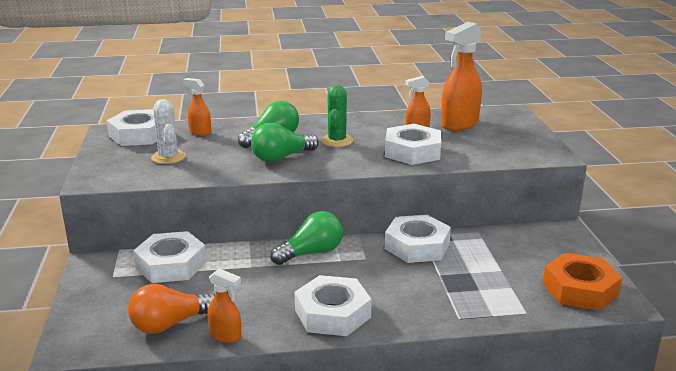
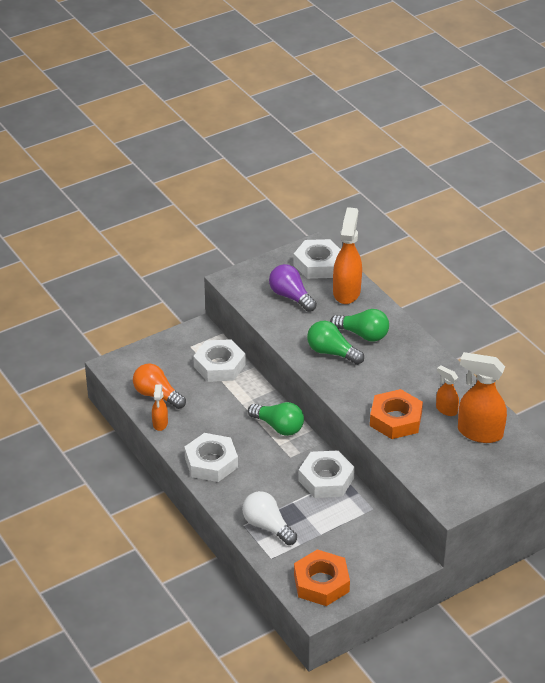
camera: 65 degrees right, 15 degrees up
white cactus [151,99,186,164] -> purple light bulb [269,264,317,312]
orange spray bottle [183,78,211,136] -> orange spray bottle [333,207,362,304], size x1.88
green cactus [321,85,353,147] -> none
white nut [385,124,441,165] -> orange nut [370,389,423,439]
none -> white light bulb [242,491,297,545]

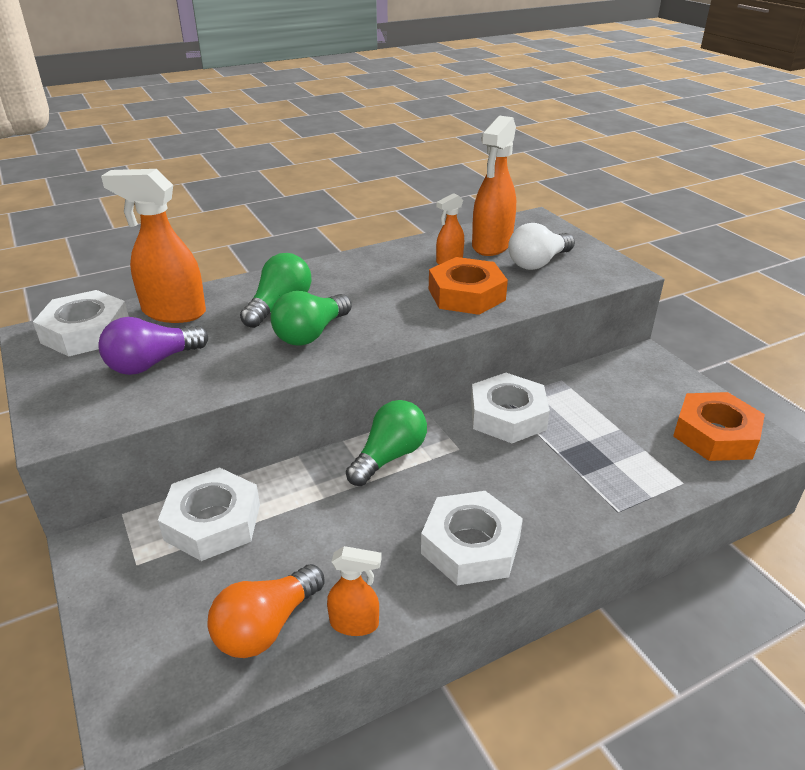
camera: 85 degrees left, 5 degrees down
white light bulb [242,491,297,545] -> white light bulb moved to [508,223,575,270]

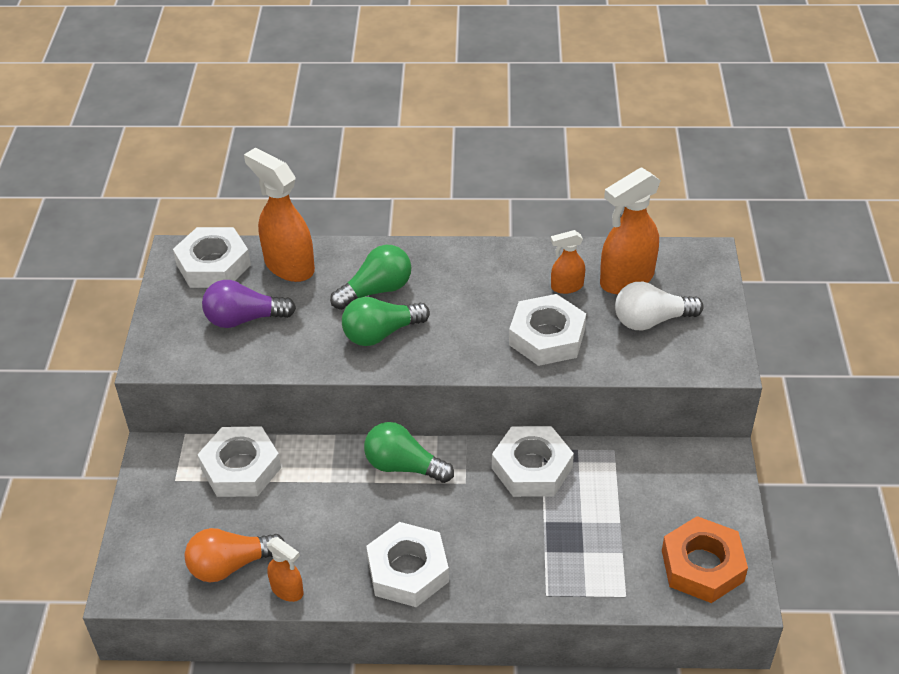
camera: 30 degrees right, 10 degrees up
green light bulb [346,400,427,486] -> green light bulb turned 135 degrees counterclockwise [364,422,454,483]
orange nut [429,257,508,315] -> white nut [509,294,586,366]

